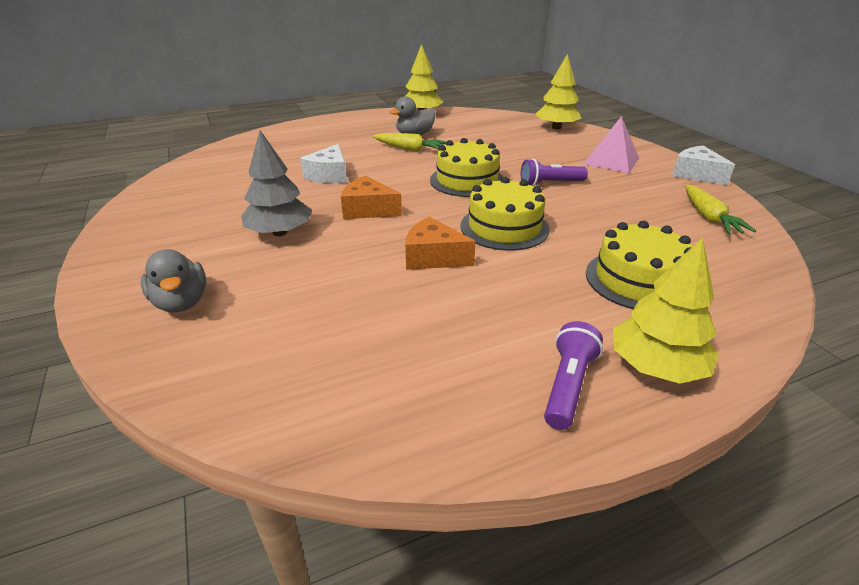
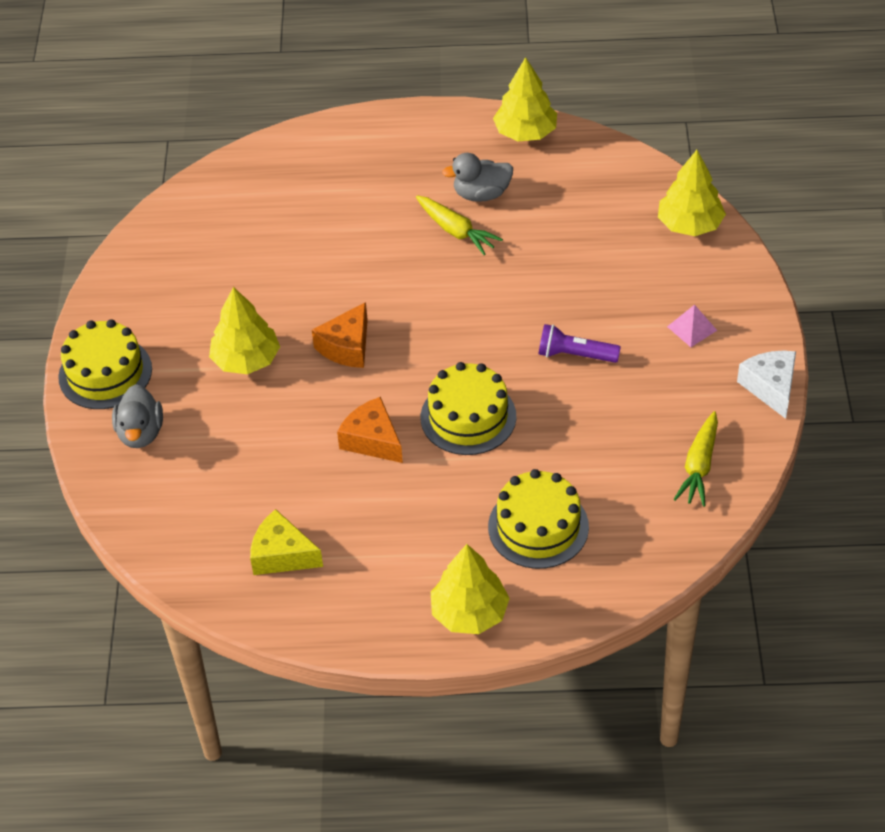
camera: 25 degrees right, 15 degrees up
grey tree [241,130,312,236] -> yellow tree [209,287,280,374]
white cheese [300,144,347,183] -> none
orange cheese [341,175,402,219] -> orange cheese turned 105 degrees counterclockwise [312,302,368,368]
yellow cake [430,138,503,197] -> yellow cake moved to [58,319,152,409]
purple flashlight [544,321,603,430] -> none
pink pyramid [584,116,639,173] -> pink pyramid [667,305,717,347], size x0.59
none -> yellow cheese [250,509,323,575]

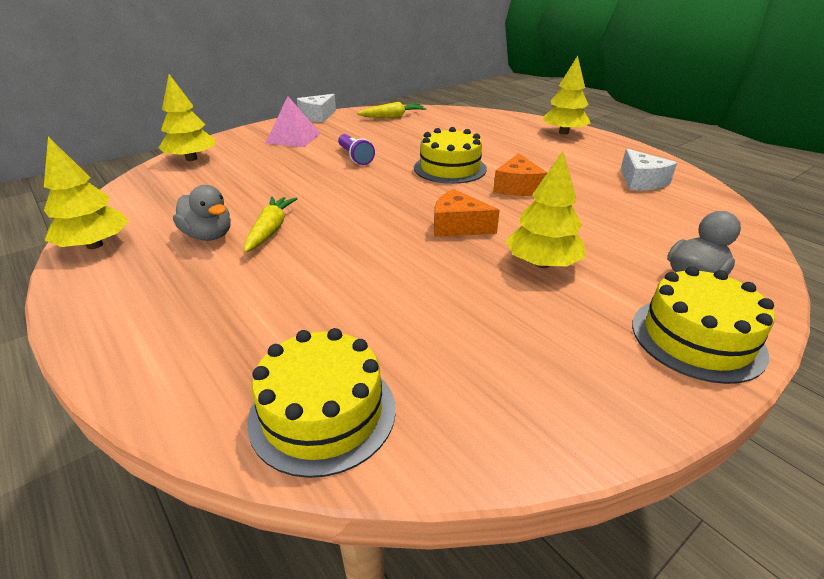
camera: 130 degrees left, 15 degrees down
yellow cheese [250,509,323,575] -> white cheese [621,149,677,191]
orange cheese [312,302,368,368] -> orange cheese turned 150 degrees counterclockwise [434,189,500,237]
yellow cake [488,469,589,569] -> yellow cake moved to [247,328,396,478]
pink pyramid [667,305,717,347] -> pink pyramid [265,96,321,147], size x1.69

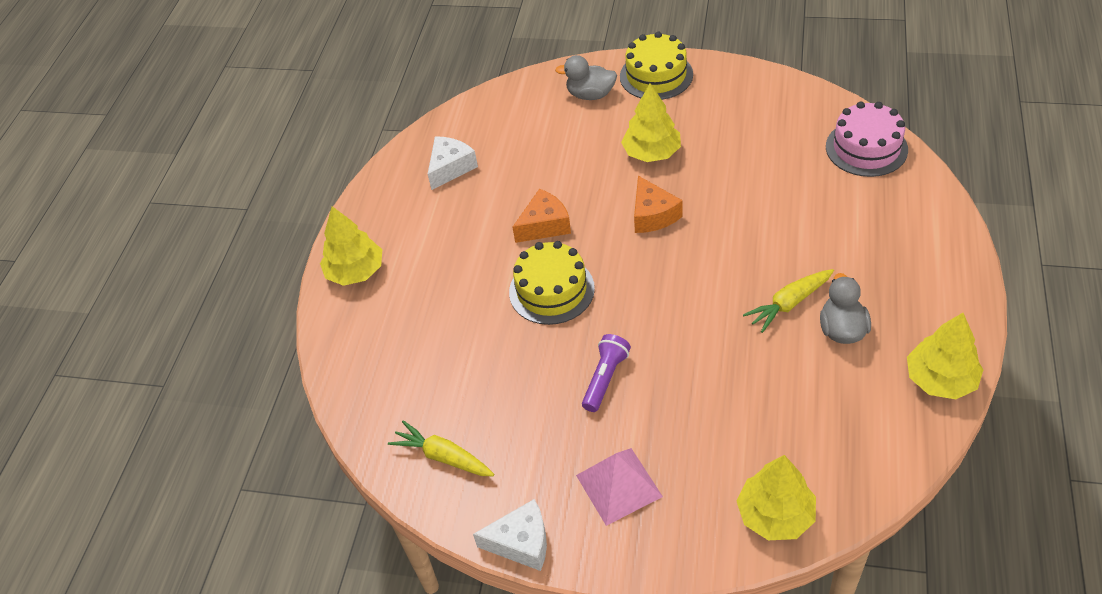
camera: 125 degrees left, 15 degrees up
yellow cake [247,328,396,478] -> pink cake [826,101,908,177]

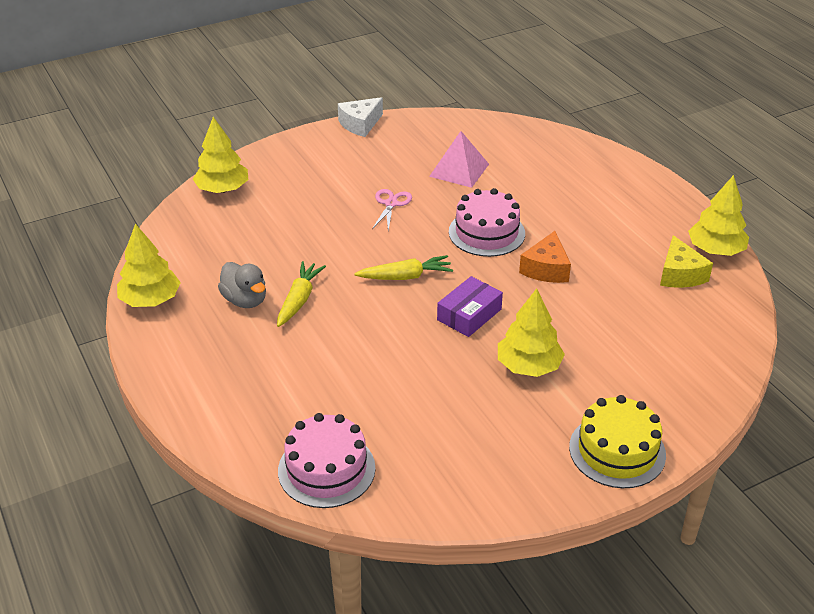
camera: 135 degrees right, 10 degrees down
yellow tree [320,206,382,286] -> yellow tree moved to [688,175,749,256]
yellow carrot [388,420,494,476] -> yellow carrot moved to [354,255,453,280]
white cheese [428,136,478,190] -> yellow cheese [660,235,713,288]
yellow cake [509,241,595,325] -> pink cake [449,188,525,257]
grey duck [555,55,617,100] -> none
pink pyramid [576,448,663,526] -> pink pyramid moved to [429,131,489,188]
purple flashlight [582,334,631,412] -> pink scissors [372,189,412,231]
orange cheese [634,176,683,233] -> purple box [437,276,503,337]

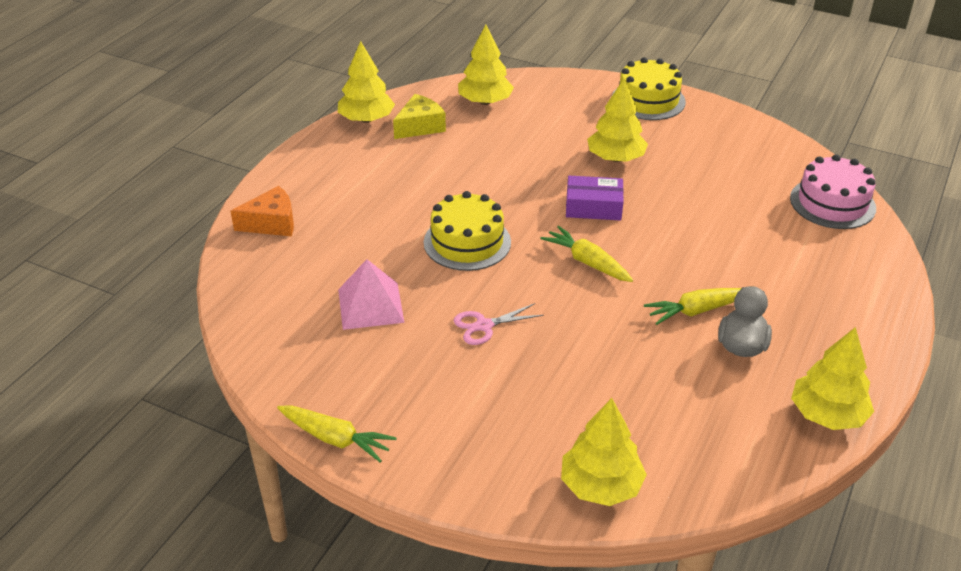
camera: 125 degrees left, 0 degrees up
white cheese [338,97,383,137] -> yellow carrot [277,405,397,462]
pink cake [449,188,525,257] -> yellow cake [424,191,511,271]
orange cheese [519,231,571,283] -> orange cheese moved to [231,186,294,236]
none -> yellow tree [458,25,514,105]

